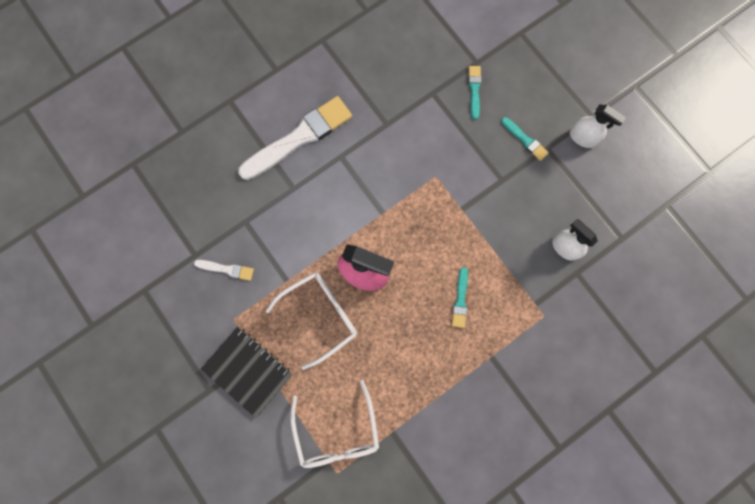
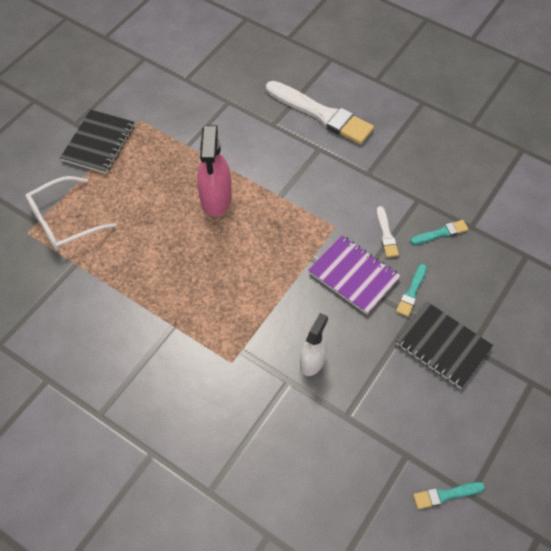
camera: 70 degrees right, 20 degrees down
white brush [194,260,254,281] -> white brush moved to [377,206,399,257]
white glasses [266,272,357,370] -> none
turquoise brush [452,267,468,328] -> turquoise brush moved to [413,482,485,509]
white spray bottle [570,105,626,148] -> black notebook [395,302,493,389]
none -> purple notebook [308,235,401,315]

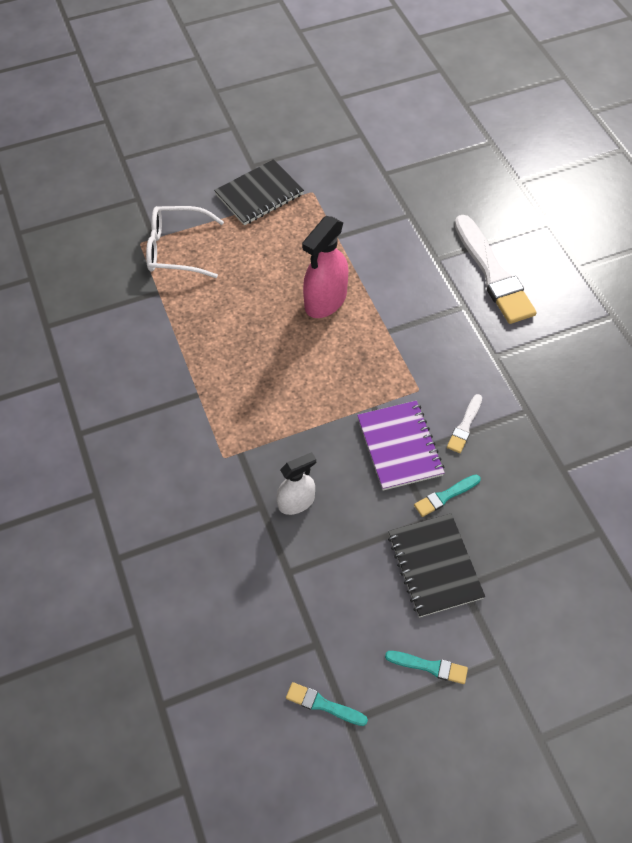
camera: 35 degrees right, 0 degrees up
turquoise brush [410,220,468,245] -> turquoise brush moved to [385,651,468,684]

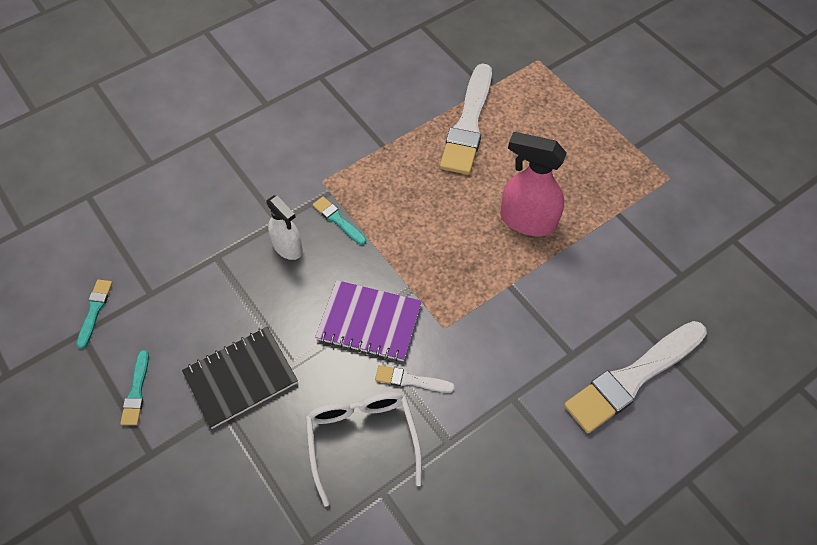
camera: 75 degrees right, 0 degrees up
white glasses [146,206,224,278] -> white glasses moved to [306,392,422,507]
black notebook [214,159,304,225] -> none
purple notebook [357,401,445,491] -> purple notebook turned 45 degrees clockwise [315,280,422,361]
turquoise brush [414,475,481,517] -> turquoise brush moved to [313,197,366,245]
none -> white brush [440,64,492,175]

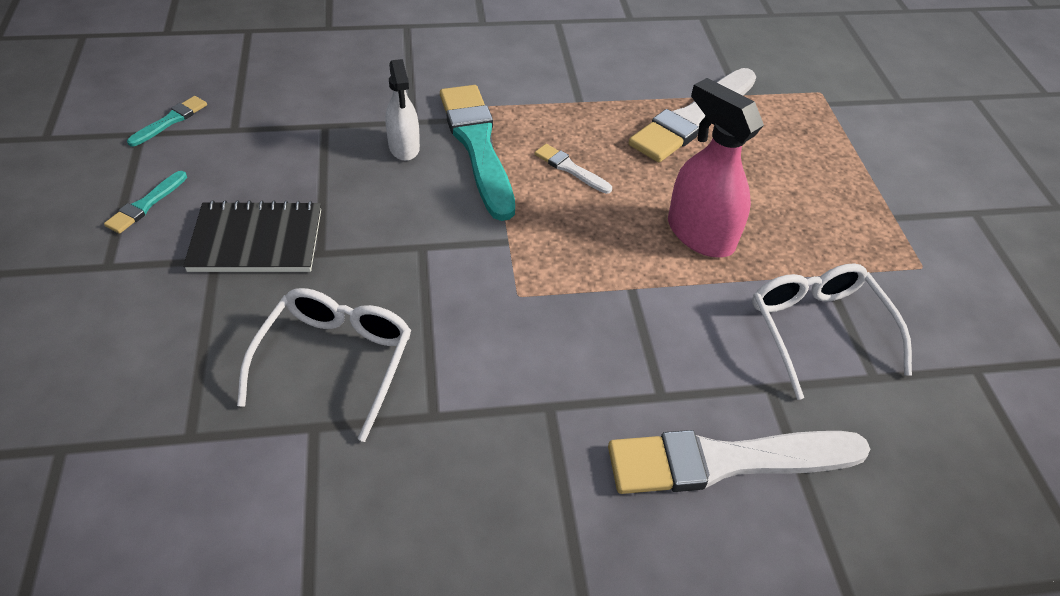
camera: 25 degrees right, 10 degrees down
turquoise brush [313,197,366,245] -> turquoise brush [440,85,515,221], size x2.20
purple notebook [315,280,422,361] -> none
white brush [375,365,455,393] -> white brush moved to [535,144,612,194]
none -> white glasses [752,264,912,400]

